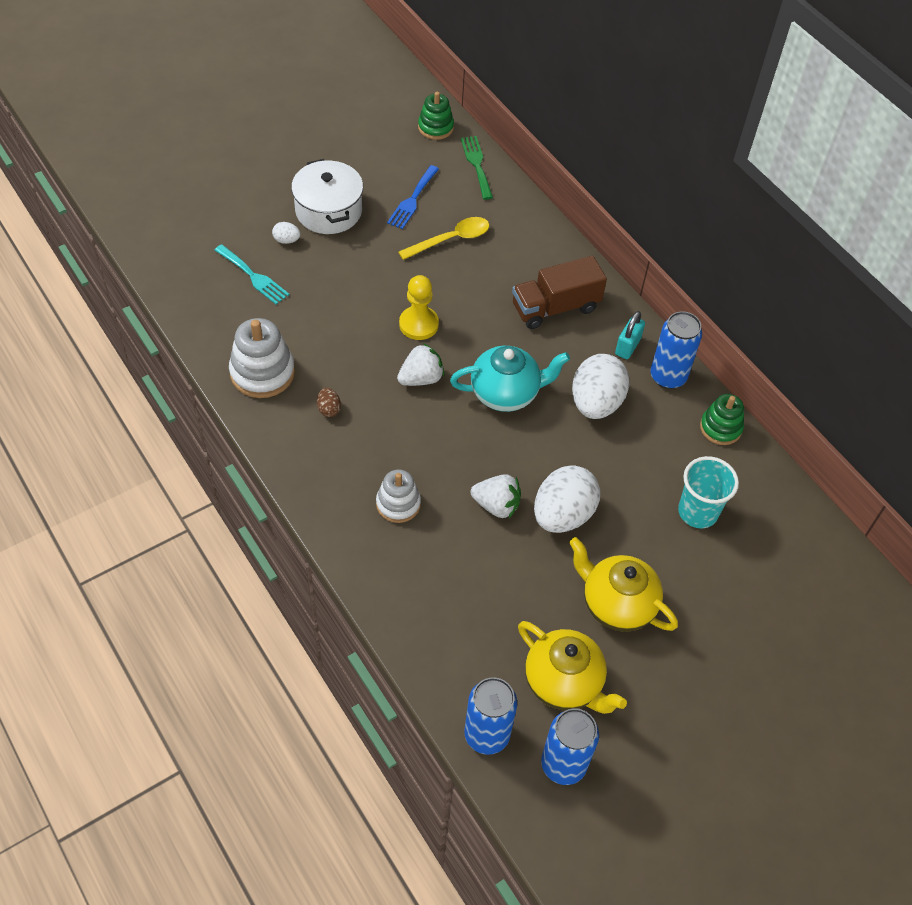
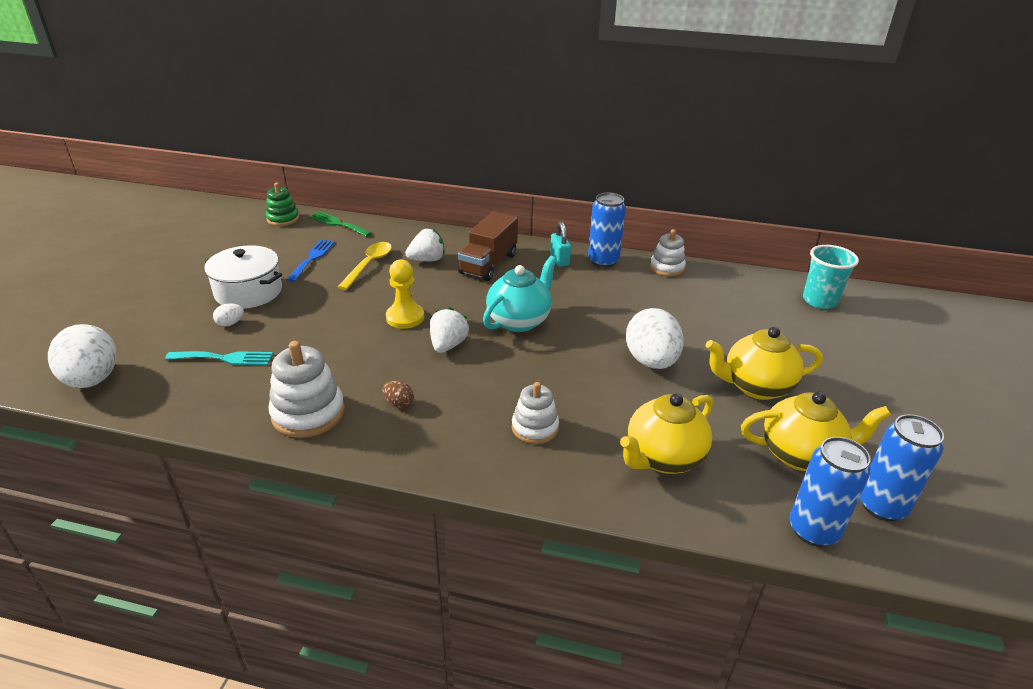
camera: 40 degrees left, 20 degrees down
blue fork [387,165,439,229] -> blue fork turned 150 degrees counterclockwise [287,240,335,282]
white strawberry [471,474,521,518] -> white strawberry moved to [405,229,445,261]
white egg [572,354,629,419] -> white egg moved to [48,324,117,388]
turquoise cup [678,456,739,528] -> turquoise cup moved to [803,245,859,309]
green stacking toy [700,394,744,445] -> white stacking toy [650,229,686,277]
none -> yellow teapot [620,393,713,474]

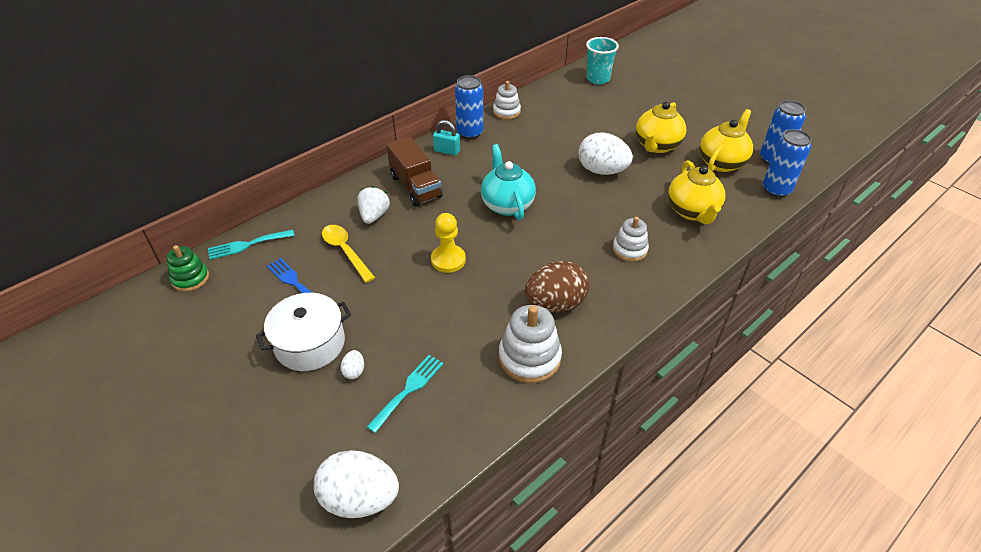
camera: 55 degrees left, 10 degrees up
green fork [309,211,372,237] -> turquoise fork [208,230,294,260]
brown egg [382,381,414,408] -> brown egg [525,261,589,312], size x2.37
white strawberry [430,307,469,353] -> none

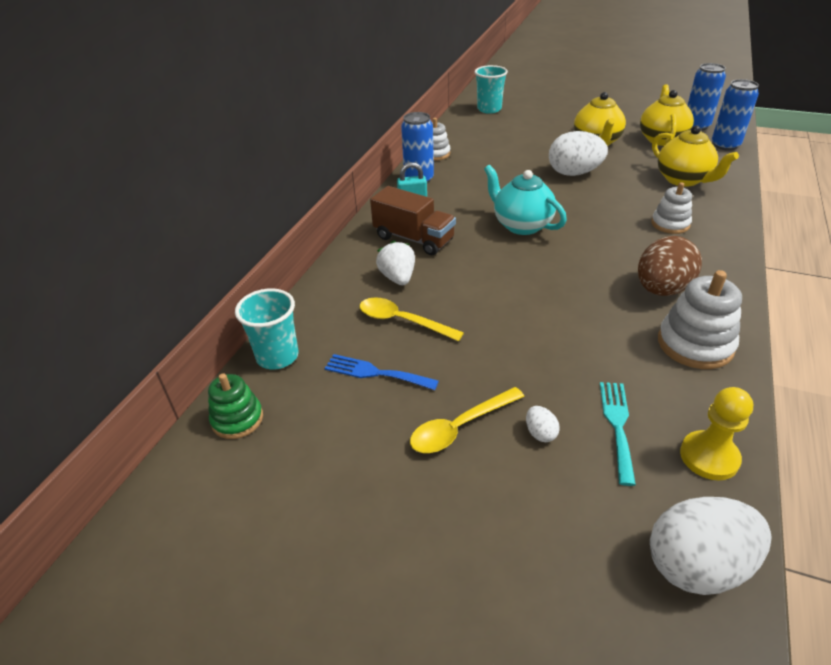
camera: 25 degrees left, 5 degrees down
turquoise fork [208,230,294,260] -> turquoise cup [235,288,299,369]
white pot [256,293,351,371] -> yellow spoon [410,387,524,453]
yellow pawn [431,213,466,273] -> yellow pawn moved to [680,387,753,480]

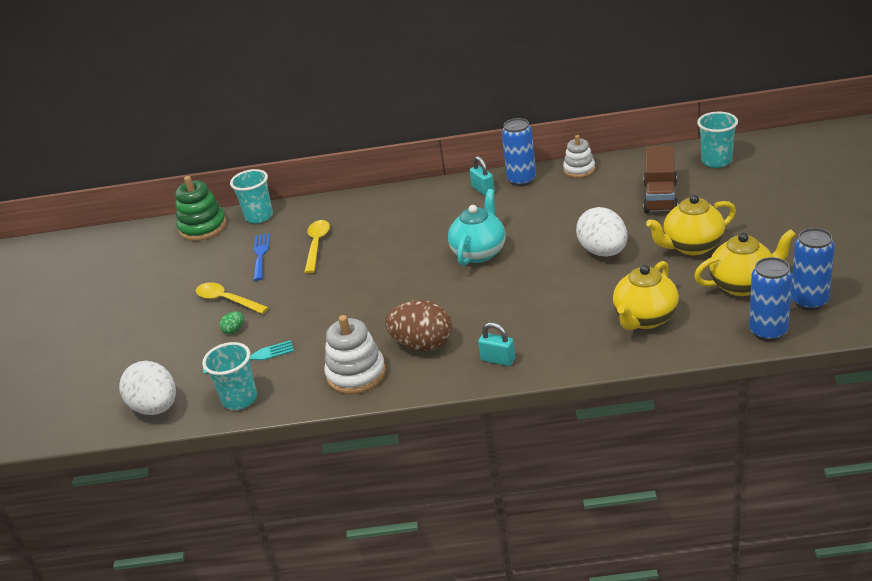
camera: 70 degrees right, 5 degrees down
green stacking toy [208,373,263,439] -> green stacking toy [175,176,227,241], size x1.54
brown truck [370,186,456,255] -> brown truck moved to [643,146,678,213]
white strawberry [376,240,415,285] -> none
white egg [526,406,560,442] -> green egg [219,311,244,334]
white stacking toy [651,182,692,234] -> none
yellow pawn [680,387,753,480] -> turquoise cup [202,342,257,410]
none -> turquoise padlock [478,322,515,366]

